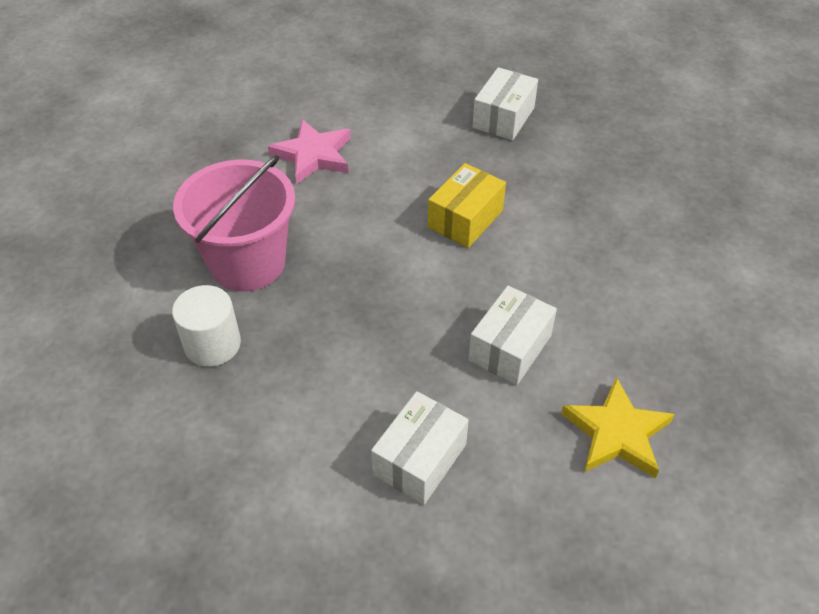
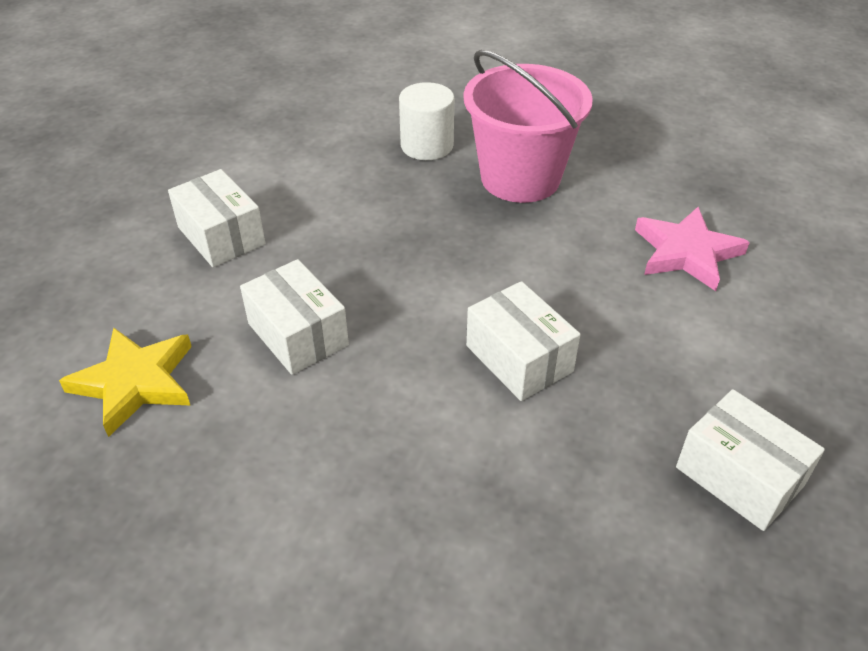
camera: 110 degrees right, 5 degrees down
yellow box [428,163,506,248] -> white box [466,281,581,401]

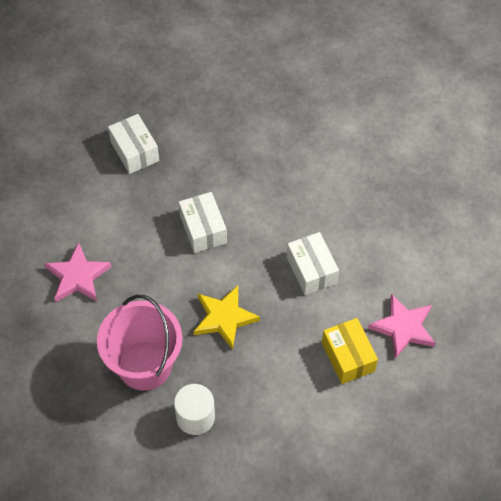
camera: 165 degrees left, 15 degrees up
yellow star [59,328,192,437] -> yellow star moved to [194,285,260,350]
white box [168,169,265,267] -> yellow box [322,318,378,384]
none -> pink star [368,294,435,359]

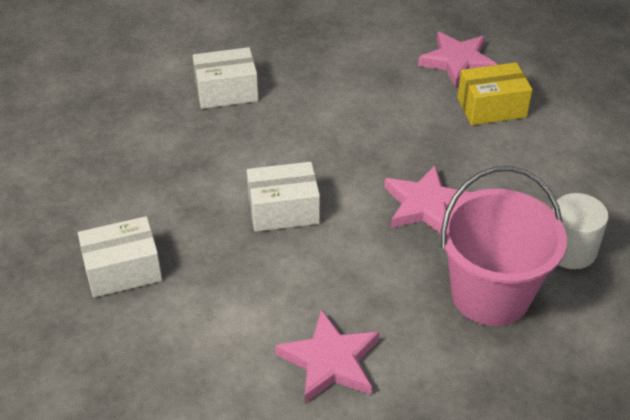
camera: 80 degrees left, 15 degrees down
yellow star [194,285,260,350] -> pink star [384,165,471,233]
white box [287,232,339,295] -> white box moved to [193,47,259,109]

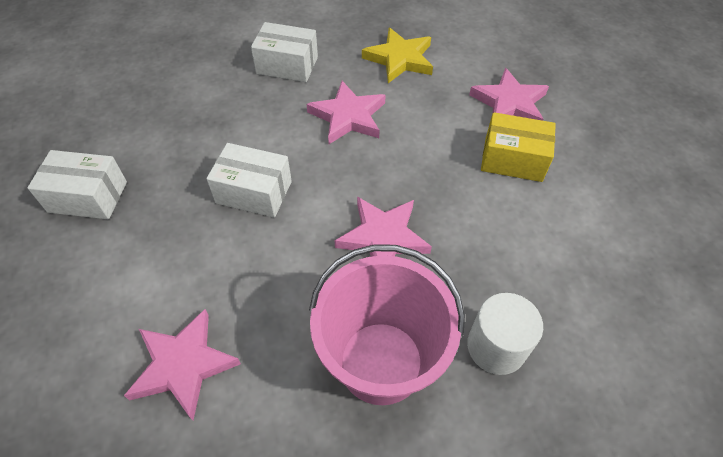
camera: 25 degrees right, 10 degrees up
none -> pink star [306,81,386,144]
none -> yellow star [362,28,433,83]

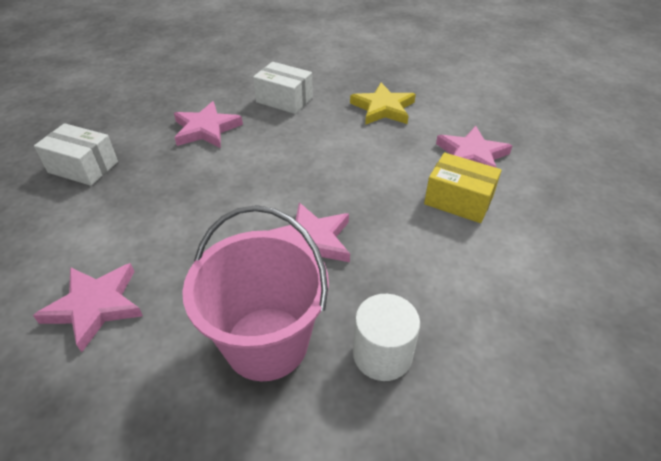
camera: 15 degrees right, 10 degrees down
white box [206,143,292,218] -> none
pink star [306,81,386,144] -> pink star moved to [174,101,243,148]

